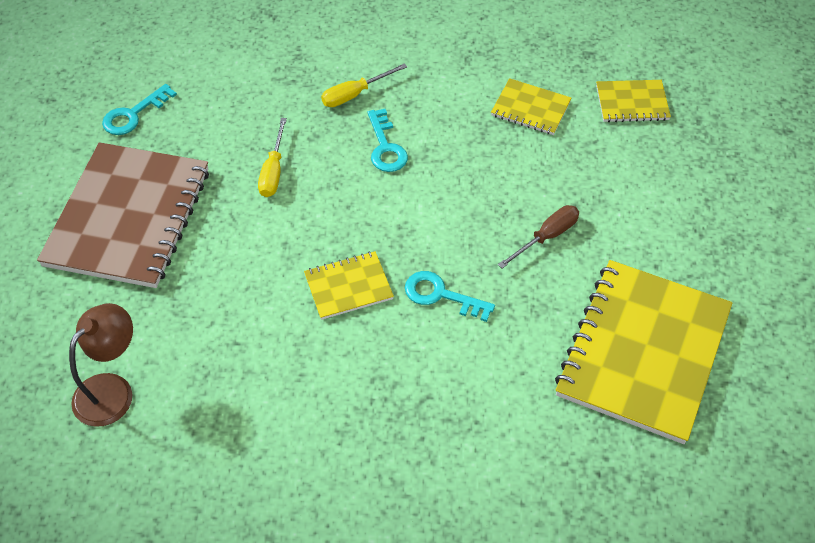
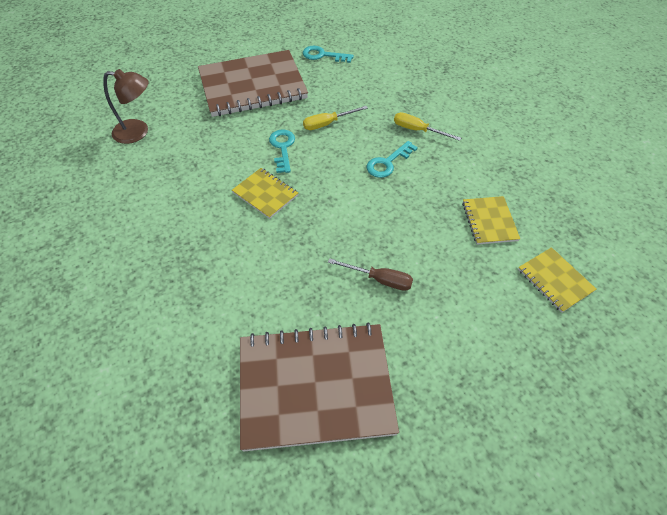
camera: 60 degrees right, 0 degrees up
turquoise key [405,271,495,322] -> turquoise key moved to [269,130,295,173]
yellow notebook [555,260,732,444] -> brown notebook [240,322,399,452]

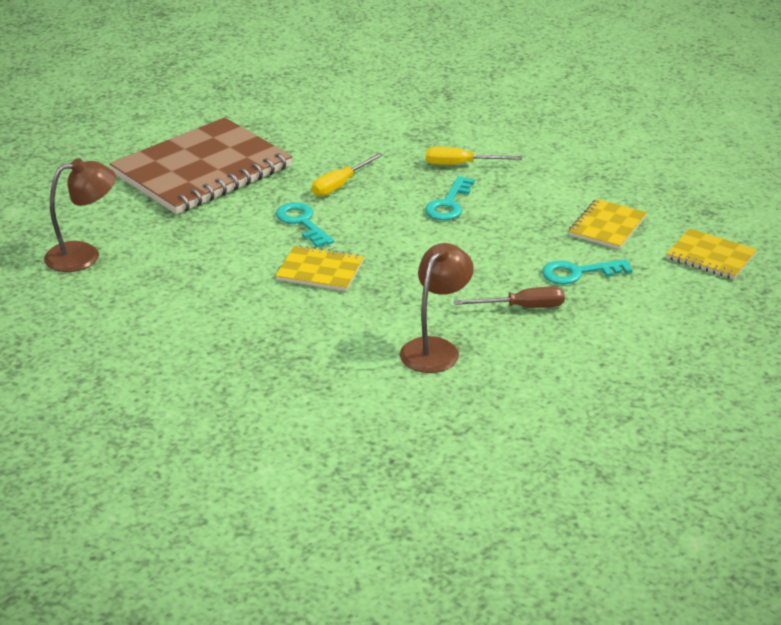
camera: 25 degrees left, 20 degrees down
brown notebook [240,322,399,452] -> none
turquoise key [303,46,354,63] -> turquoise key moved to [542,259,632,284]
yellow notebook [462,196,520,245] -> yellow notebook turned 60 degrees clockwise [569,199,647,249]
none -> brown lamp [400,243,474,373]

